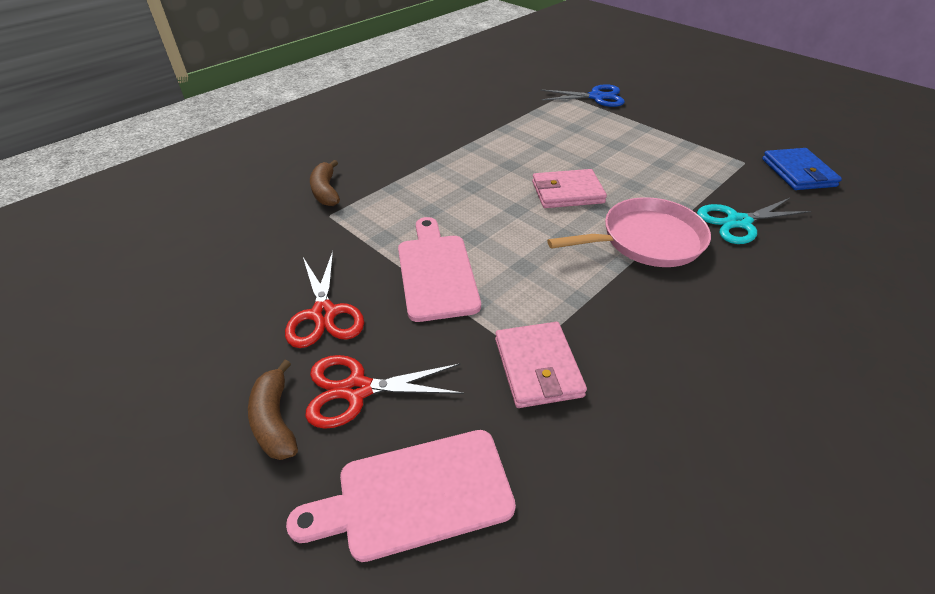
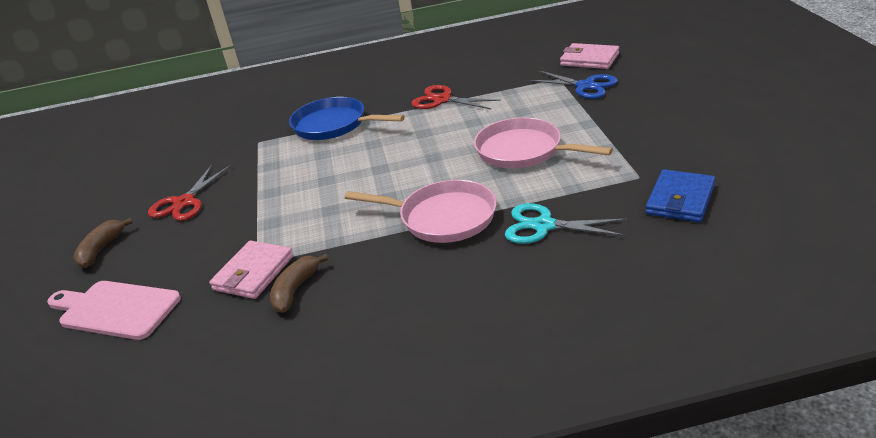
camera: 40 degrees right, 10 degrees down
red scissors [305,355,464,429] -> red scissors moved to [412,85,501,109]
brown banana [310,160,340,206] -> brown banana moved to [270,254,328,313]
pink cutting board [398,217,481,322] -> none
pink wallet [532,169,607,208] -> pink wallet moved to [560,43,619,69]
none -> blue pan [289,97,405,140]
none -> pink pan [474,117,613,168]

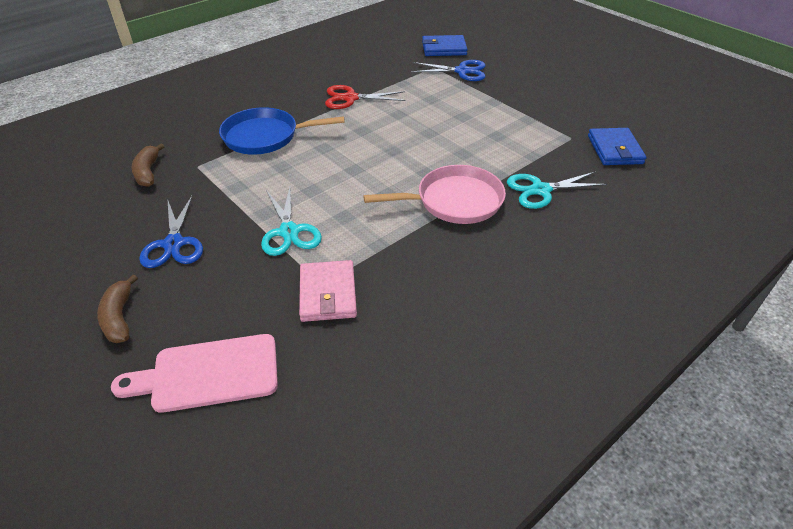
camera: 35 degrees left, 10 degrees up
red scissors [148,165,231,221] -> blue scissors [139,195,203,268]
brown banana [270,254,328,313] -> brown banana moved to [132,143,165,187]
pink pan [474,117,613,168] -> none
pink wallet [560,43,619,69] -> blue wallet [422,35,468,56]
none -> turquoise scissors [261,187,322,256]

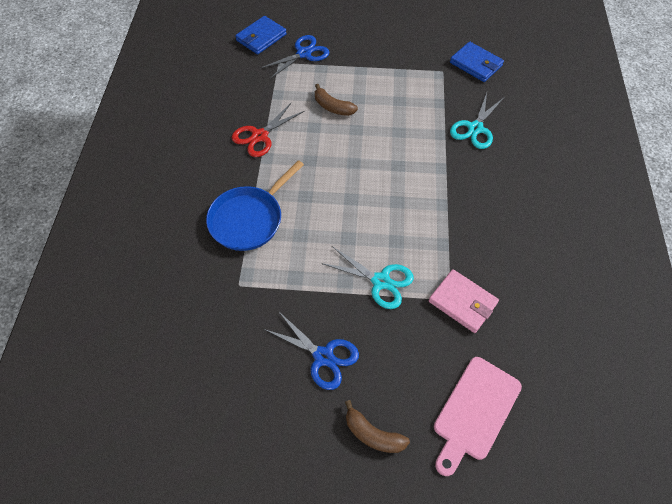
camera: 45 degrees left, 15 degrees up
brown banana [132,143,165,187] -> brown banana moved to [315,84,358,116]
pink pan [363,165,506,224] -> none

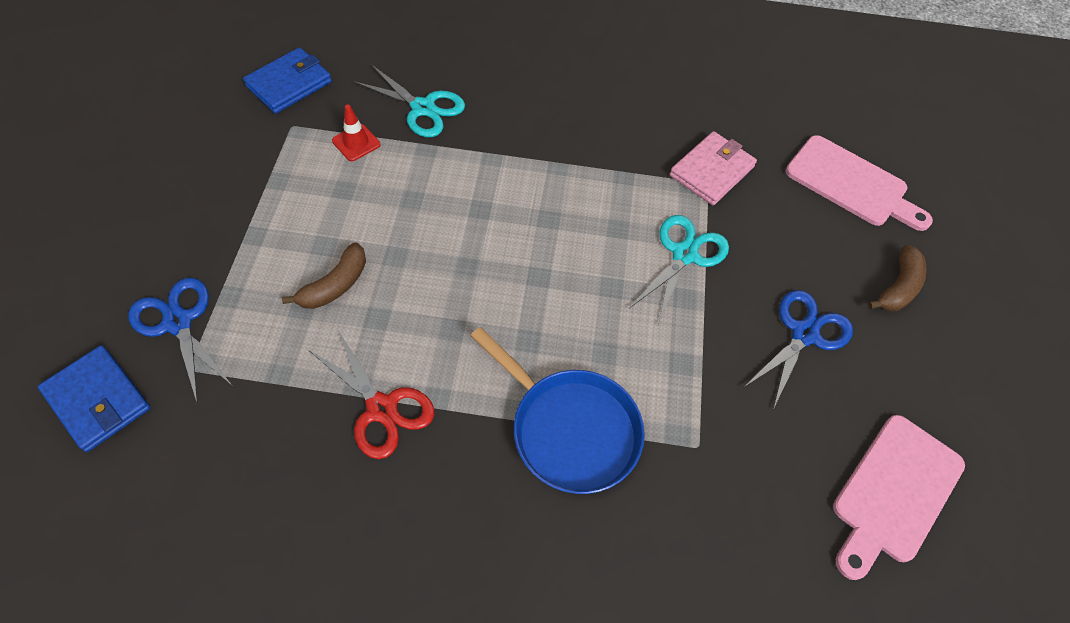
camera: 90 degrees left, 0 degrees up
none -> red traffic cone [332,105,380,161]
none -> pink cutting board [833,415,965,580]

